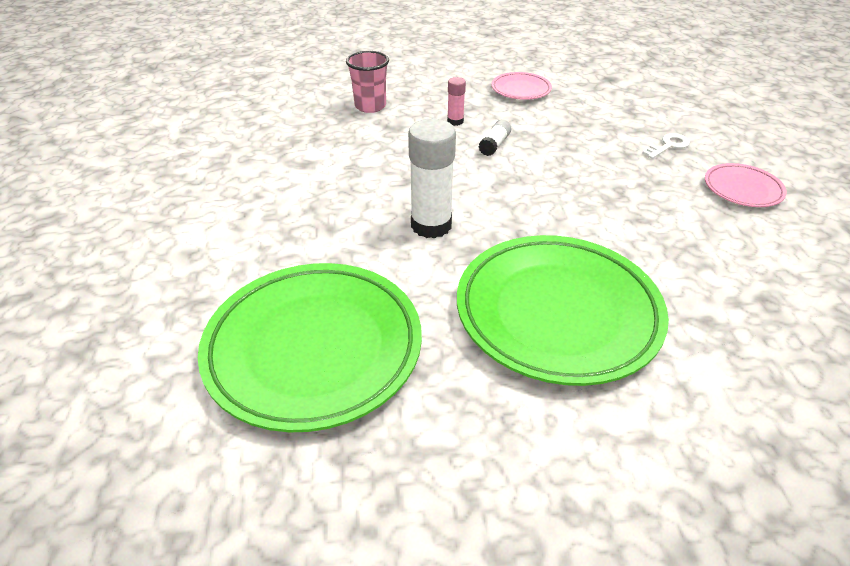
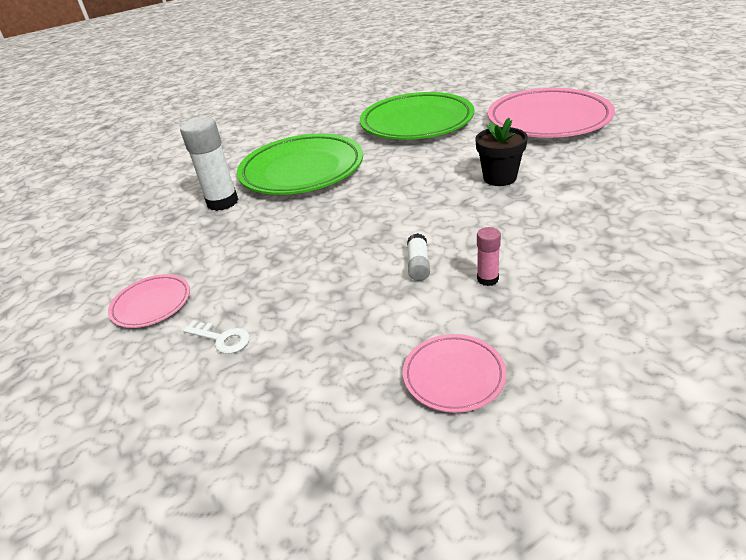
camera: 160 degrees right, 5 degrees down
pink cup [346,51,389,113] -> none
white glue stick [408,119,456,238] -> white glue stick moved to [180,118,238,211]
white key [642,133,690,159] -> white key turned 90 degrees counterclockwise [183,320,250,354]
none -> black flower pot [475,118,528,186]
none -> pink plate [488,88,615,138]

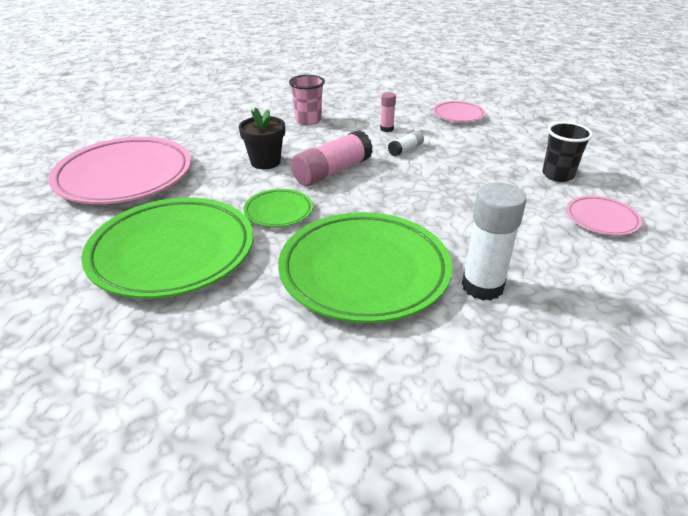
camera: 140 degrees left, 0 degrees up
white key [183,320,250,354] -> black cup [542,122,593,182]
none -> green plate [244,189,313,227]
none -> pink cup [289,75,325,125]
none -> pink glue stick [291,130,373,186]

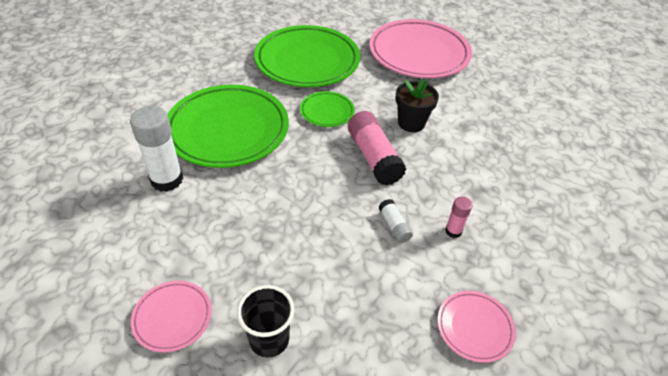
camera: 110 degrees right, 10 degrees up
pink cup [289,75,325,125] -> none

